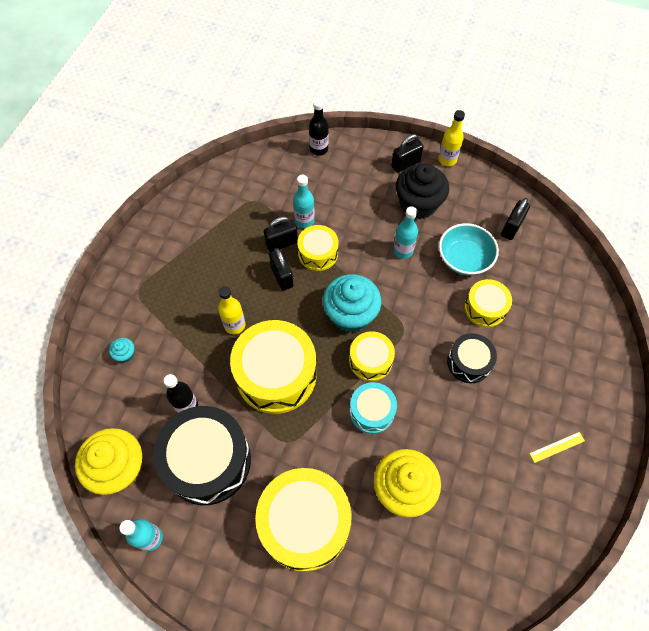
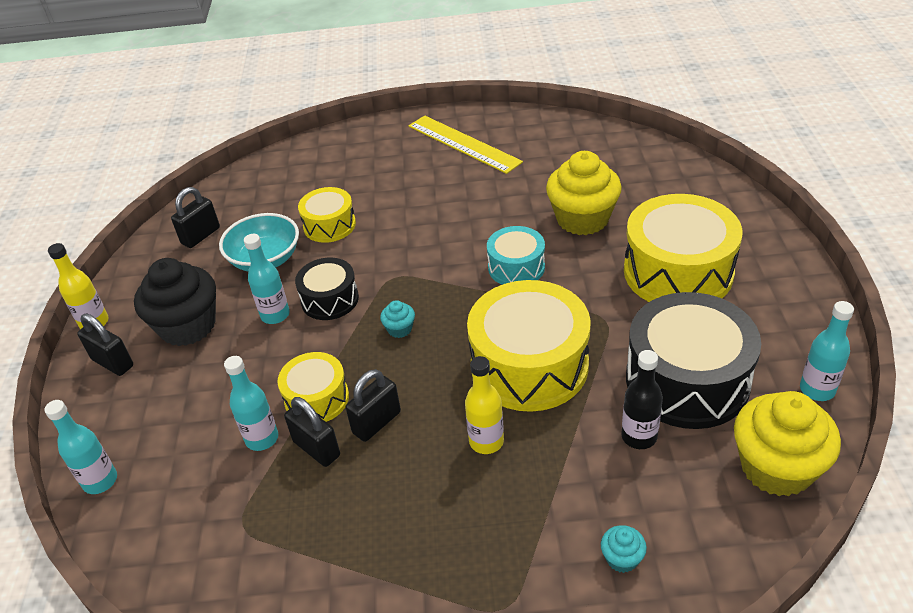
camera: 110 degrees left, 20 degrees down
black bottle [309,99,329,156] -> turquoise bottle [44,400,117,494]
turquoise cupcake [323,274,381,333] -> turquoise cupcake [380,300,415,338], size x0.43
yellow drum [349,331,395,381] -> none
black drum [447,333,497,383] -> black drum moved to [295,258,359,320]
black padlock [501,198,530,240] -> black padlock turned 60 degrees counterclockwise [171,187,220,248]
yellow ruler [529,432,585,463] -> yellow ruler [409,115,523,174], size x2.25

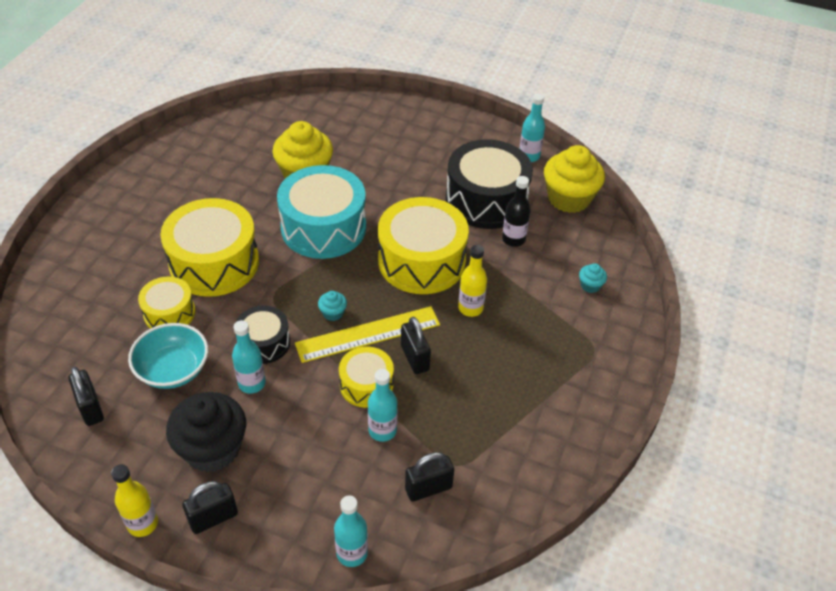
camera: 70 degrees left, 5 degrees up
black padlock [284,397,340,467] -> black padlock moved to [405,452,454,502]
yellow ruler [409,115,523,174] -> yellow ruler moved to [295,306,440,363]
turquoise drum [487,226,545,285] -> turquoise drum [277,165,366,259], size x1.84
yellow drum [624,194,742,302] -> yellow drum moved to [160,198,259,297]

